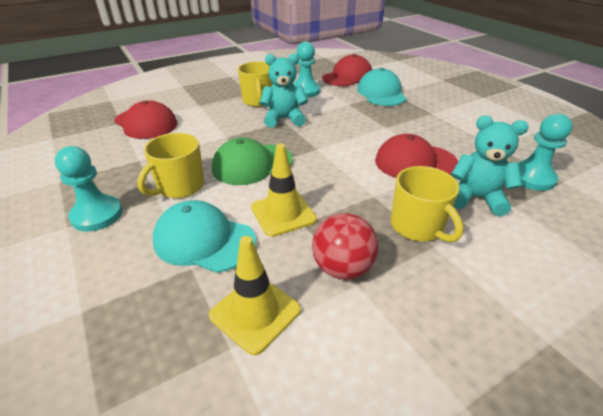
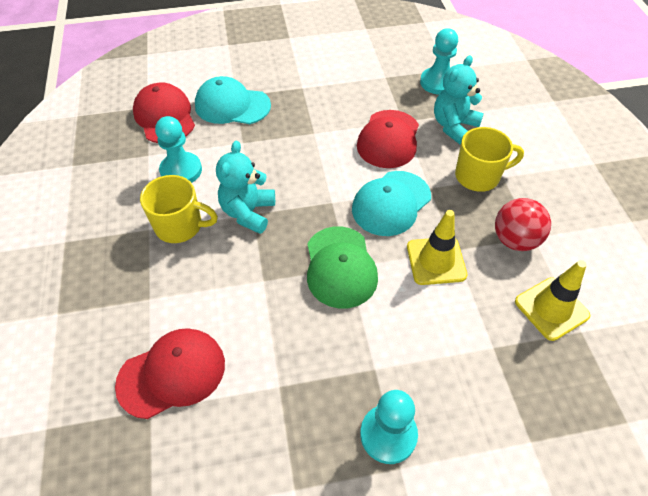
camera: 70 degrees left, 15 degrees up
yellow mug [137,133,204,198] -> none
turquoise cap [153,200,256,273] -> turquoise cap moved to [352,171,431,236]

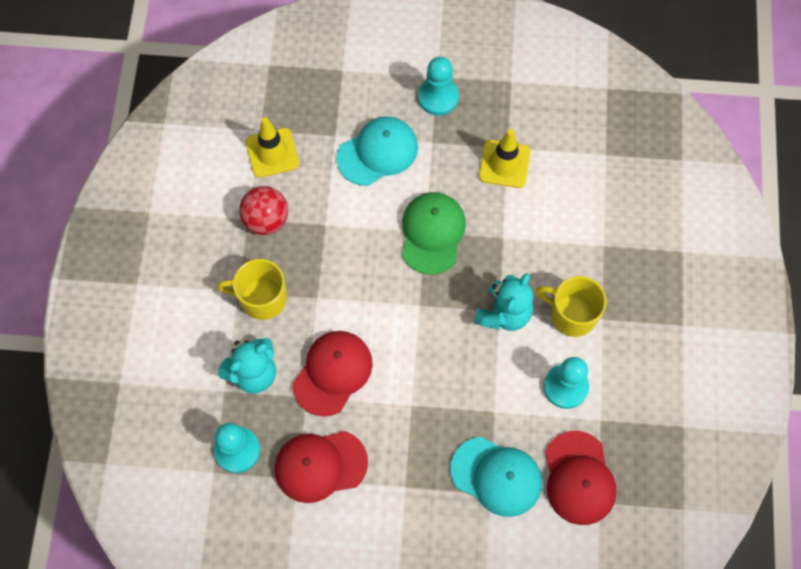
camera: 165 degrees left, 15 degrees up
red cap [115,328,225,419] -> red cap moved to [275,431,368,503]
turquoise cap [352,171,431,236] -> turquoise cap moved to [336,116,418,186]
yellow traffic cone [407,210,467,285] -> yellow traffic cone moved to [479,129,531,188]

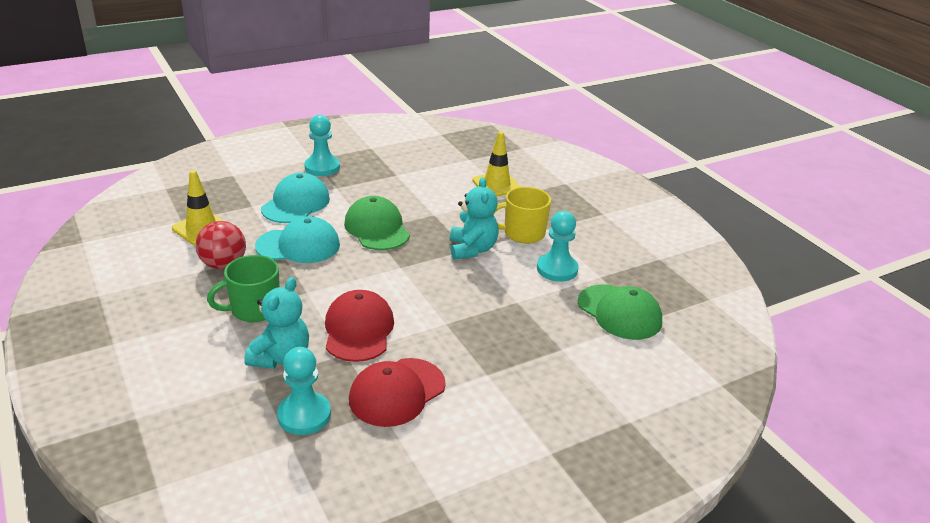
camera: 35 degrees left, 35 degrees down
yellow mug [217,259,287,320] -> green mug [207,255,280,322]
turquoise cap [450,437,542,517] -> turquoise cap moved to [255,216,340,263]
yellow traffic cone [479,129,531,188] -> yellow traffic cone moved to [472,131,521,197]
red cap [545,431,617,525] -> green cap [578,285,662,340]

